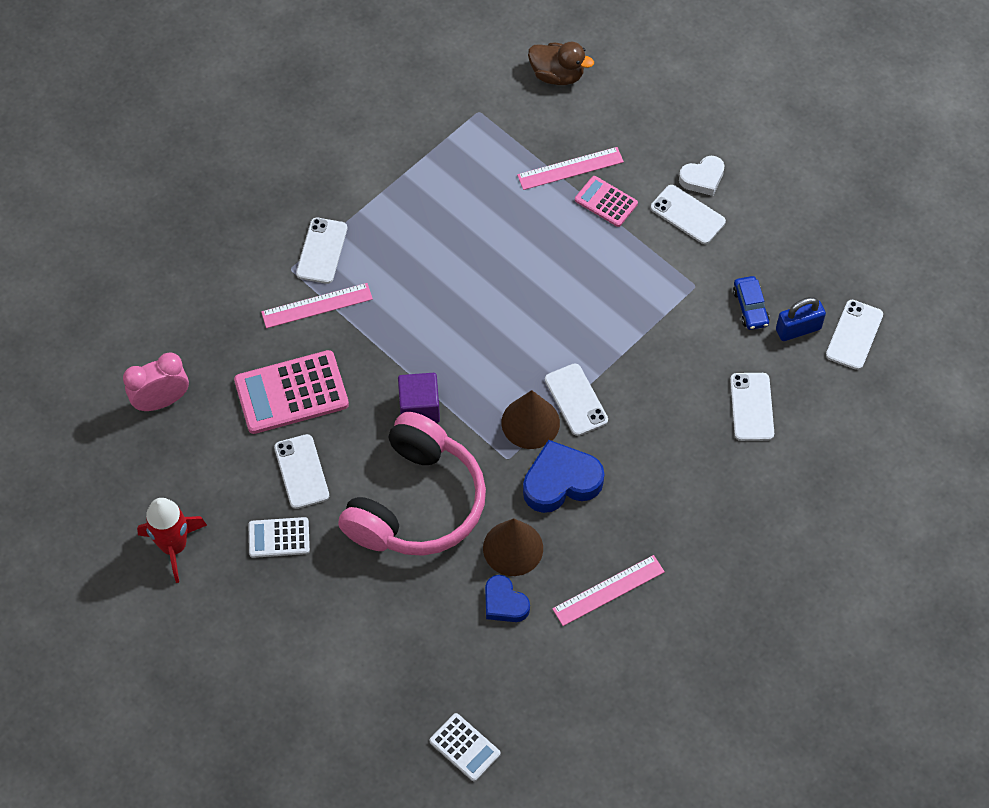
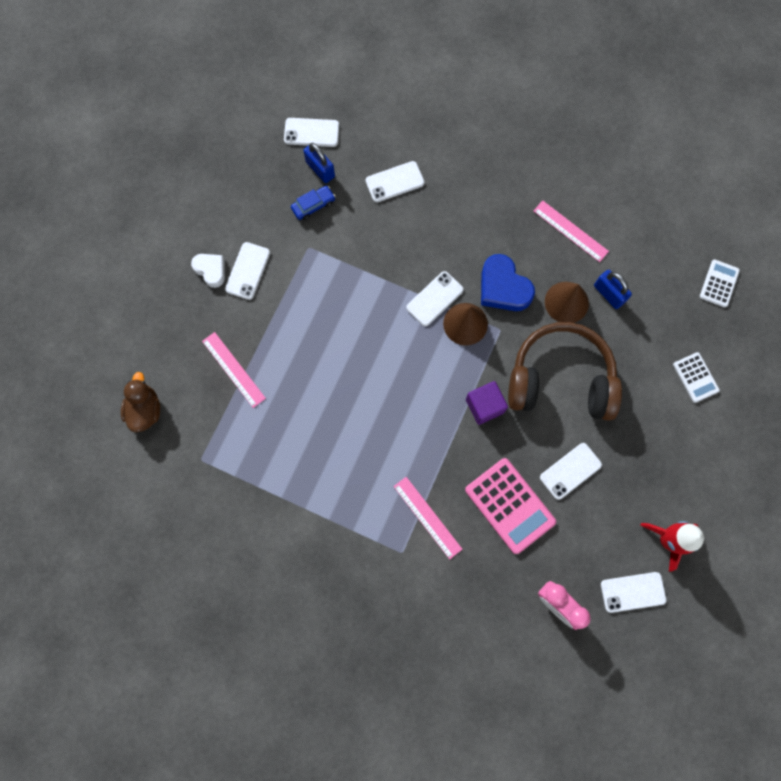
camera: 110 degrees left, 15 degrees up
white calculator [248,517,310,558] -> white calculator moved to [673,352,720,403]
white phone [296,218,347,284] -> white phone moved to [601,572,666,613]
pink headphones [338,412,486,556] -> brown headphones [508,322,622,421]
blue heart [485,575,530,622] -> blue padlock [594,270,632,309]
pink calculator [575,176,638,227] -> none

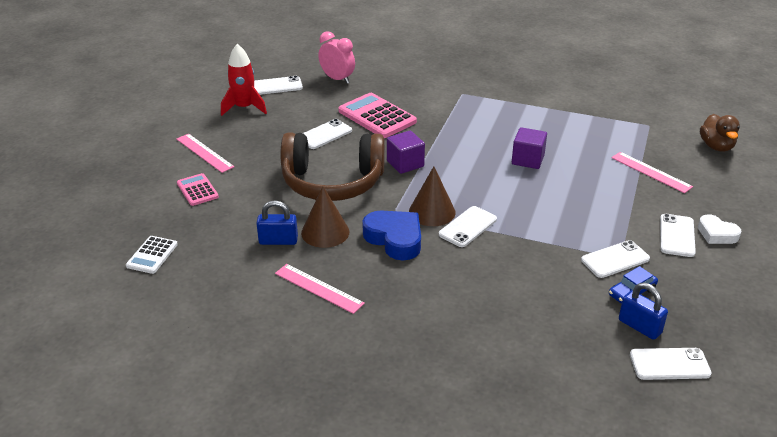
camera: 175 degrees right, 40 degrees down
white phone [366,161,424,202] -> white phone moved to [581,240,650,278]
pink ruler [393,477,462,559] -> pink ruler moved to [176,134,235,173]
blue padlock [594,270,632,309] -> blue padlock turned 45 degrees counterclockwise [256,200,298,245]
white calculator [673,352,720,403] -> pink calculator [177,173,219,206]
none -> purple cube [512,127,547,169]

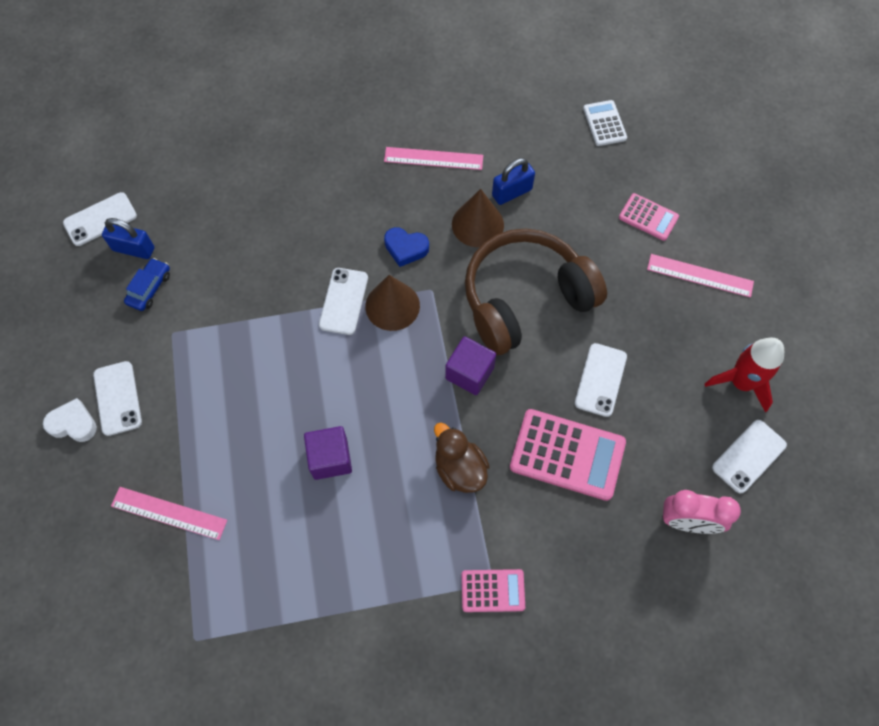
camera: 150 degrees right, 30 degrees up
blue heart [362,211,421,260] -> blue heart [384,227,429,267], size x0.62
white phone [581,240,650,278] -> none
brown duck [700,114,740,152] -> brown duck moved to [434,423,490,493]
none -> pink calculator [462,569,525,612]

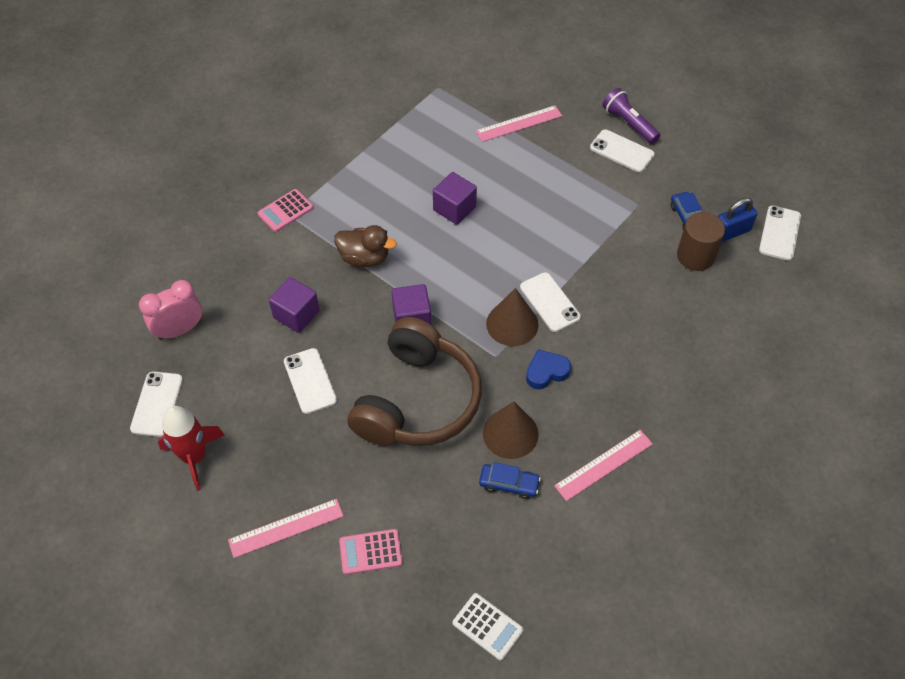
camera: 140 degrees right, 10 degrees down
white heart [43,398,97,442] -> purple flashlight [602,88,661,144]
blue padlock [492,158,535,205] -> blue car [479,462,541,499]
pink calculator [510,409,626,501] -> purple cube [269,277,319,333]
none -> brown cylinder [677,212,725,271]

